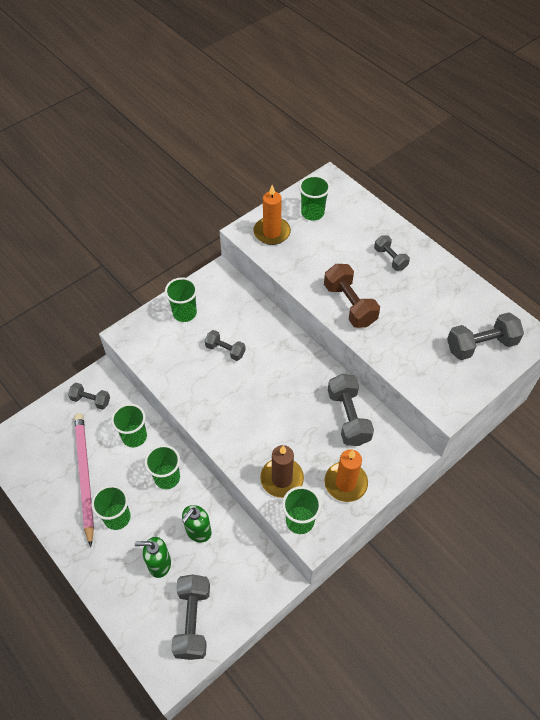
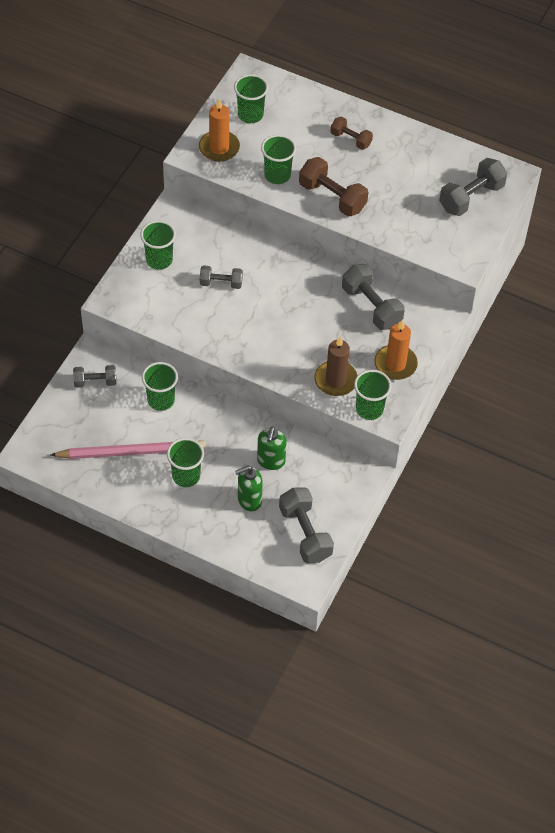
camera: 25 degrees left, 0 degrees up
pink pencil [74,413,94,547] -> pink pencil turned 120 degrees clockwise [51,440,206,459]
green cup [145,445,180,489] -> green cup moved to [261,135,296,184]
grey dumbbell [374,235,410,271] -> brown dumbbell [330,117,373,150]

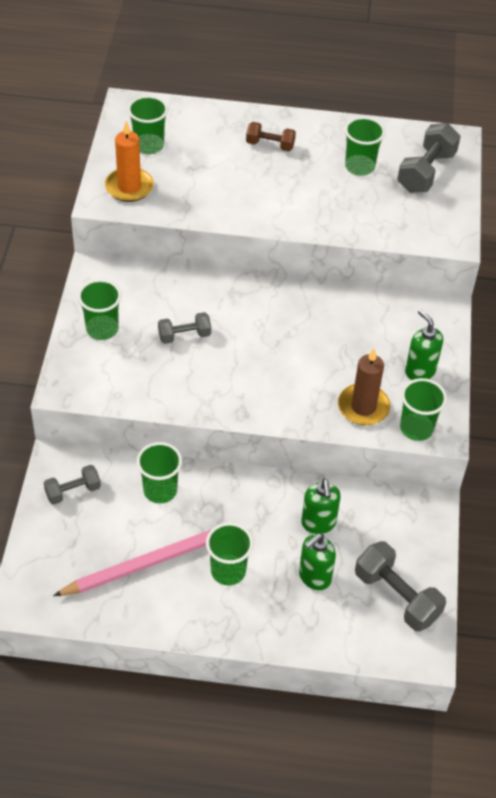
camera: 20 degrees left, 5 degrees down
green cup [261,135,296,184] -> green cup moved to [345,117,385,176]
brown dumbbell [299,157,368,216] -> none
grey dumbbell [342,264,405,330] -> none
orange candle [374,320,418,380] -> green soap dispenser [405,309,443,380]

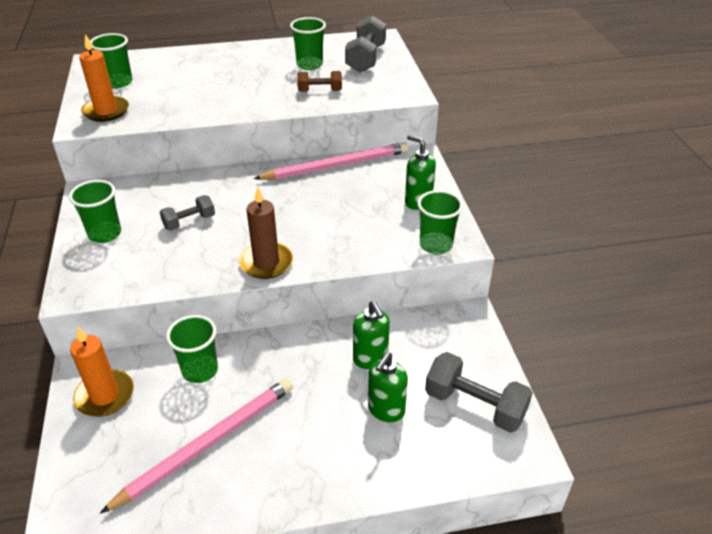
camera: 15 degrees left, 10 degrees down
grey dumbbell [44,465,101,505] -> orange candle [70,327,134,417]
green cup [206,522,253,586] -> none
brown dumbbell [246,122,296,151] -> brown dumbbell moved to [297,71,342,92]
brown candle [338,349,391,425] -> brown candle moved to [239,187,293,279]
none -> pink pencil [254,142,408,180]

